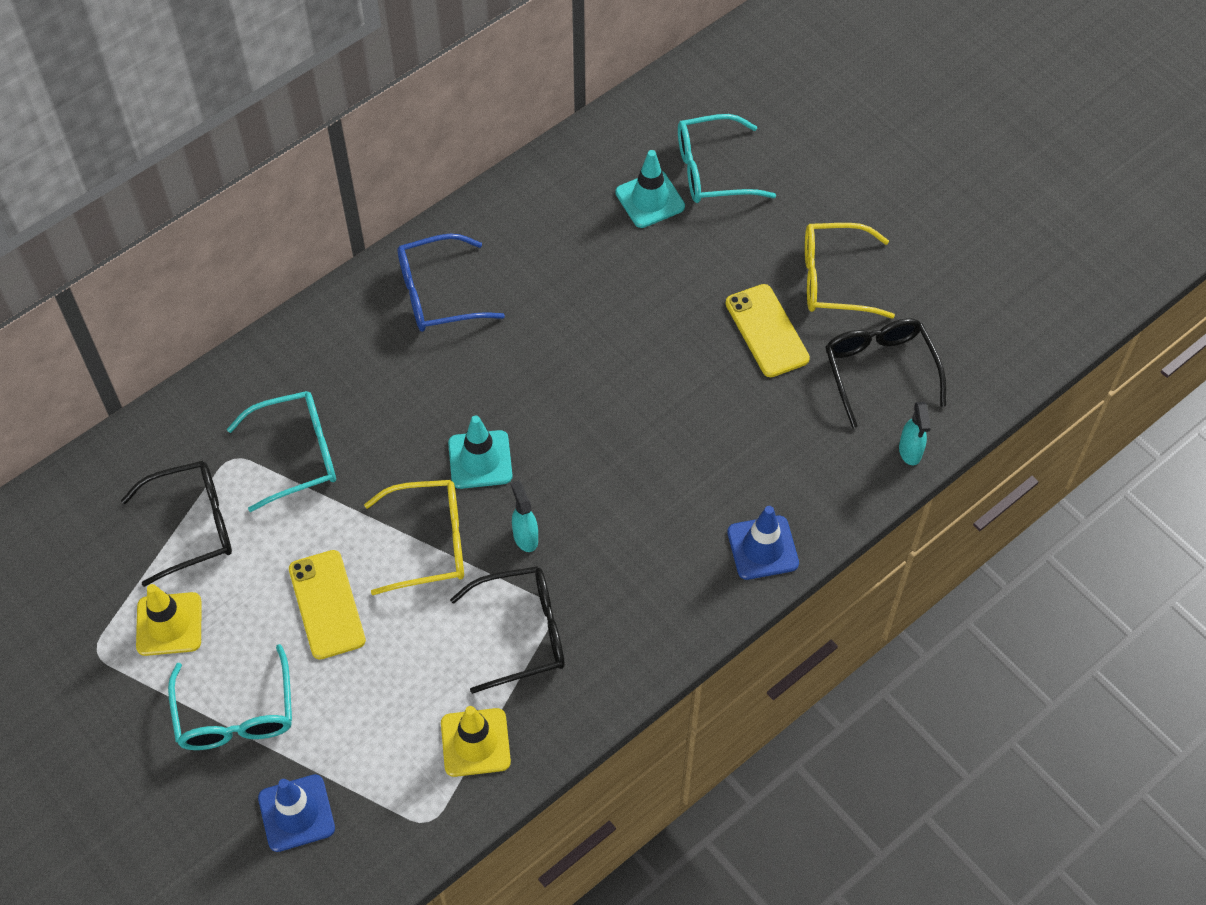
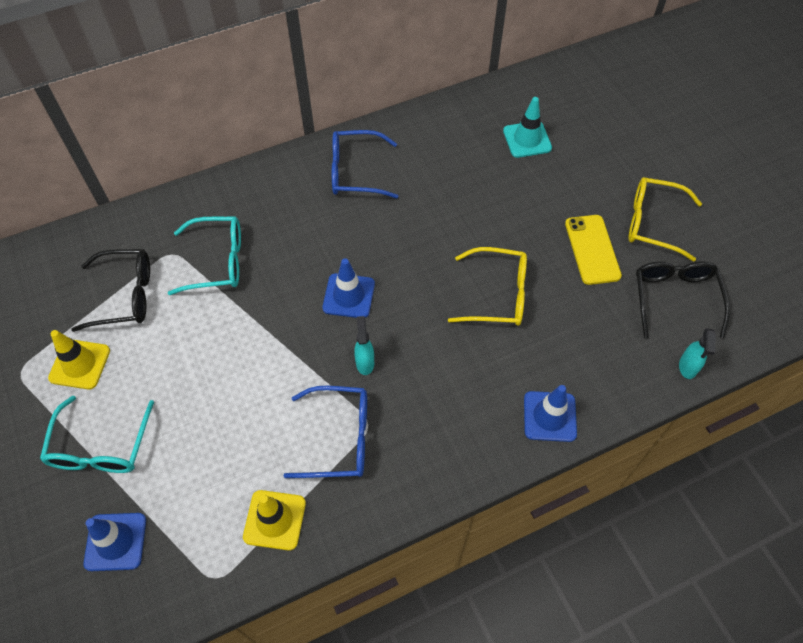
camera: 15 degrees right, 0 degrees up
yellow phone [289,550,366,660] -> none
yellow glasses [364,480,464,595] -> yellow glasses moved to [448,247,527,326]
turquoise traffic cone [448,415,513,489] -> blue traffic cone [322,258,375,318]
black glasses [450,566,565,694] -> blue glasses [284,386,367,478]
turquoise glasses [678,114,776,203] -> none

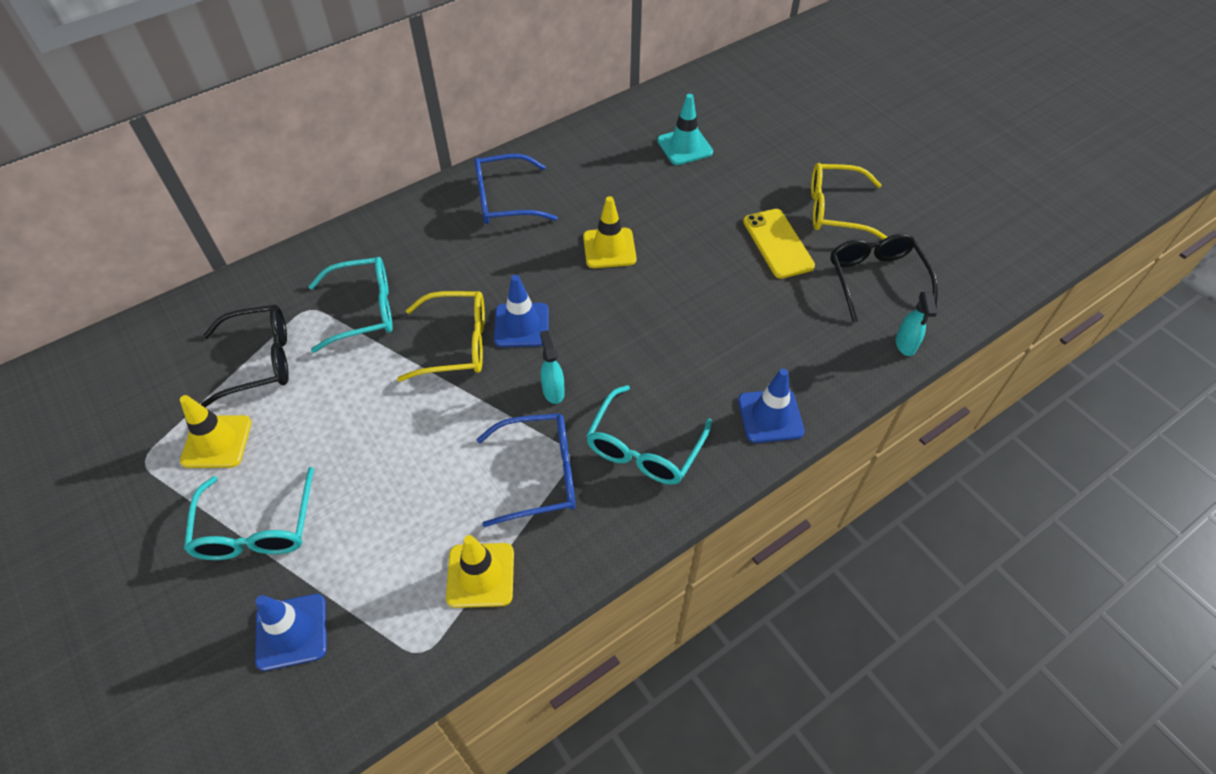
camera: 10 degrees left, 5 degrees down
yellow glasses [448,247,527,326] -> yellow glasses moved to [397,291,485,382]
none -> yellow traffic cone [583,196,637,268]
none -> turquoise glasses [586,385,712,485]

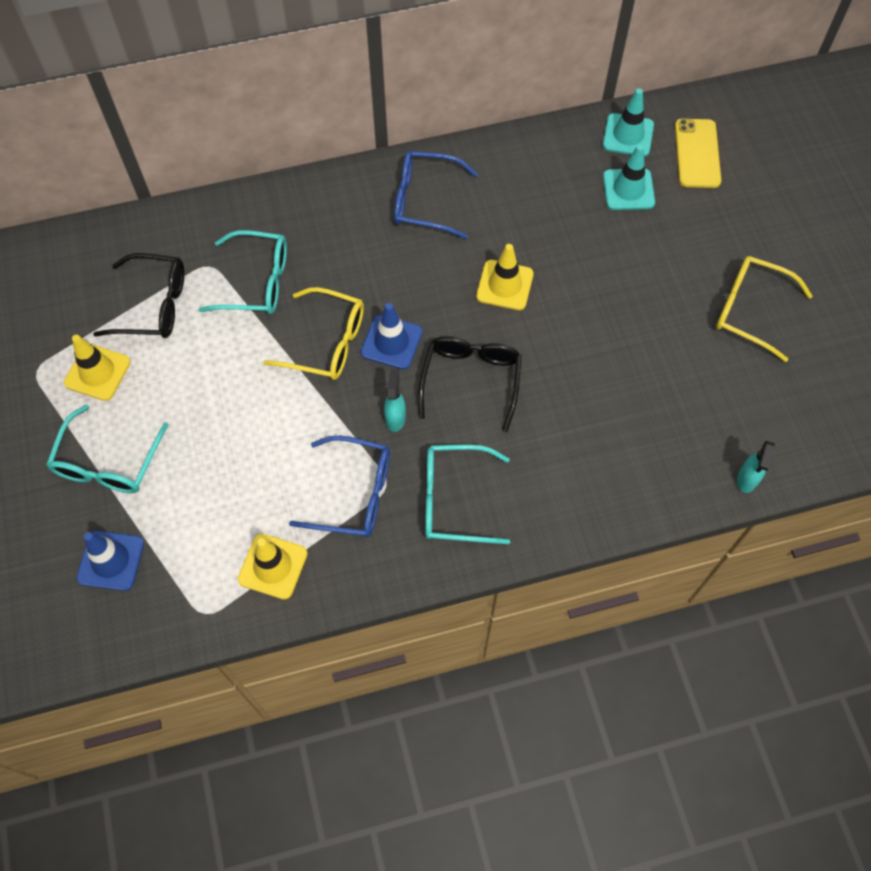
camera: 20 degrees right, 10 degrees up
turquoise glasses [586,385,712,485] -> turquoise glasses turned 45 degrees clockwise [425,444,510,544]
blue traffic cone [738,368,805,443] -> none
yellow phone [743,209,815,279] -> yellow phone moved to [675,119,721,188]
black glasses [830,234,938,322] -> black glasses moved to [418,336,522,432]
none -> turquoise traffic cone [603,88,654,157]

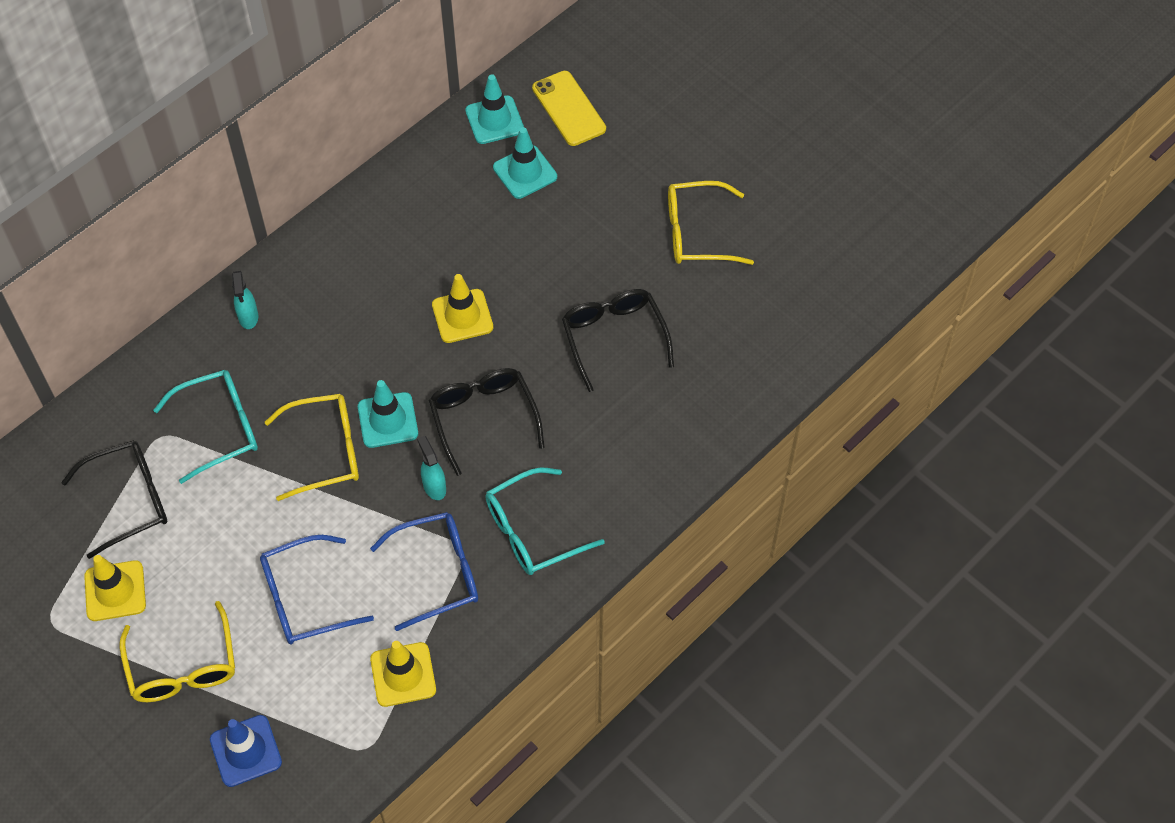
camera: 30 degrees left, 5 degrees down
turquoise glasses [46,405,168,493] -> yellow glasses [120,601,235,702]
blue traffic cone [361,303,423,370] -> turquoise traffic cone [358,380,418,448]
blue glasses [394,151,478,239] -> blue glasses moved to [260,535,374,644]
turquoise spray bottle [737,441,775,493] -> turquoise spray bottle moved to [232,271,258,329]
none -> black glasses [562,289,674,392]

